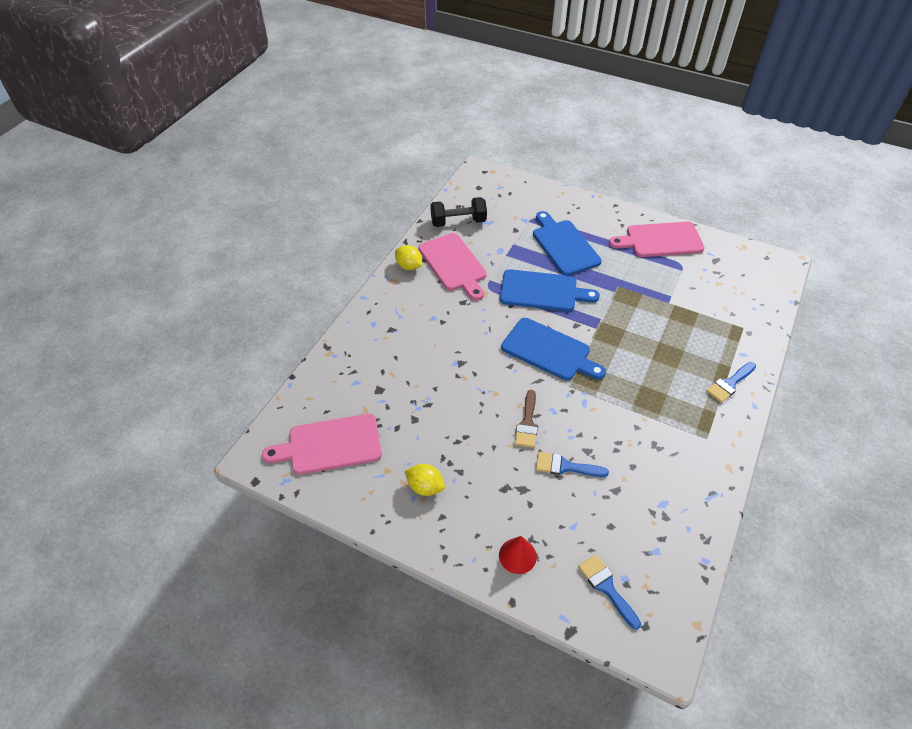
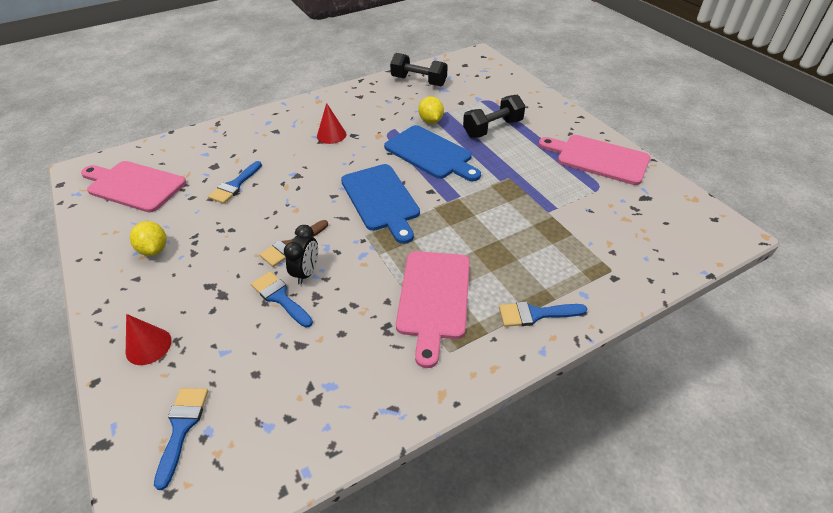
camera: 35 degrees right, 5 degrees down
yellow lemon [395,245,423,270] -> yellow lemon moved to [418,96,444,124]
pink cutting board [418,233,487,300] -> pink cutting board moved to [396,251,470,368]
blue cutting board [533,211,602,276] -> black dumbbell [463,95,525,138]
none -> blue brush [208,161,262,204]
none -> black clock [284,225,318,285]
none -> red cone [317,103,346,144]

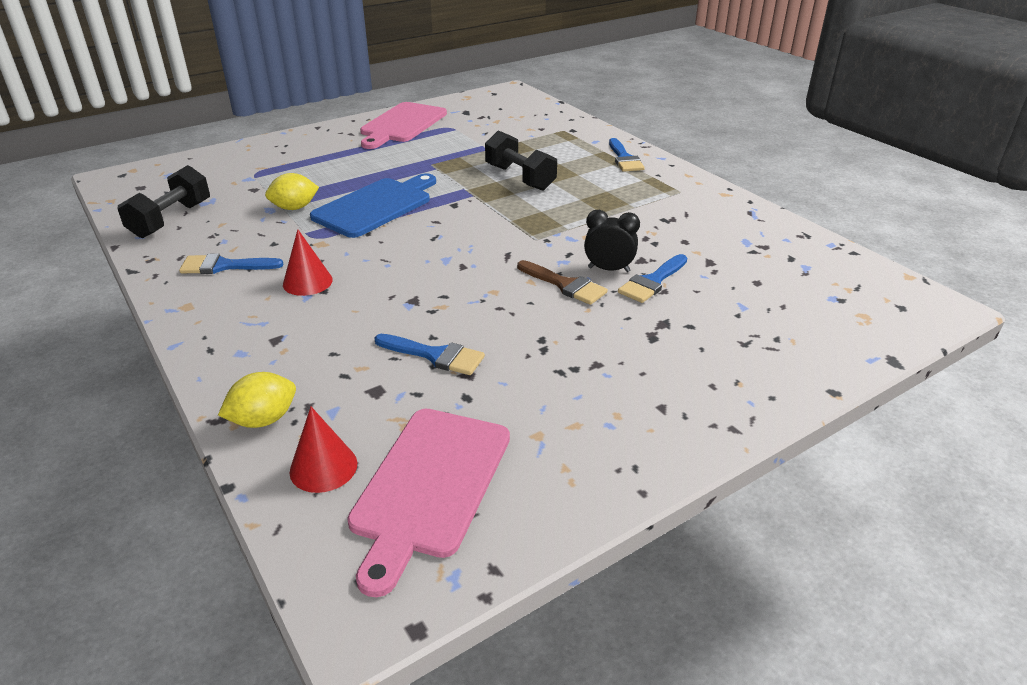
camera: 95 degrees left, 10 degrees down
red cone [126,314,172,365] -> red cone moved to [289,407,357,493]
yellow lemon [130,221,167,256] -> yellow lemon moved to [218,372,296,428]
blue brush [154,388,208,490] -> blue brush moved to [179,253,283,274]
blue cutting board [341,164,420,244] -> none
pink cutting board [396,251,470,368] -> none
black dumbbell [463,95,525,138] -> black dumbbell moved to [485,131,557,191]

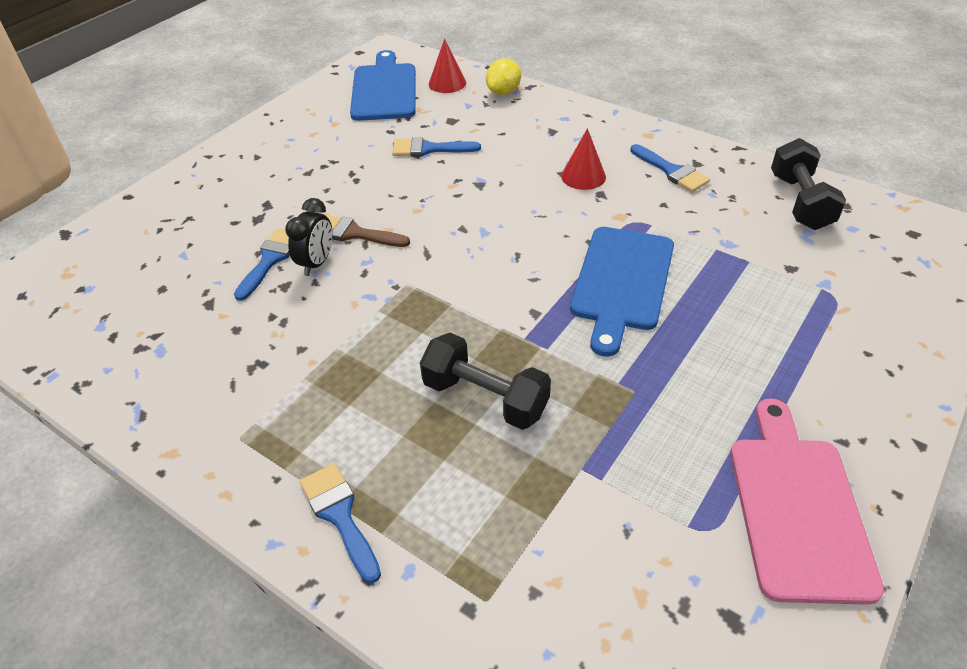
camera: 160 degrees right, 10 degrees up
blue brush [179,253,283,274] -> blue brush turned 75 degrees clockwise [630,144,710,192]
yellow lemon [265,173,319,210] -> none
pink cutting board [347,409,510,597] -> blue cutting board [350,50,416,121]
black clock [584,210,640,272] -> black clock turned 60 degrees counterclockwise [285,198,333,276]

